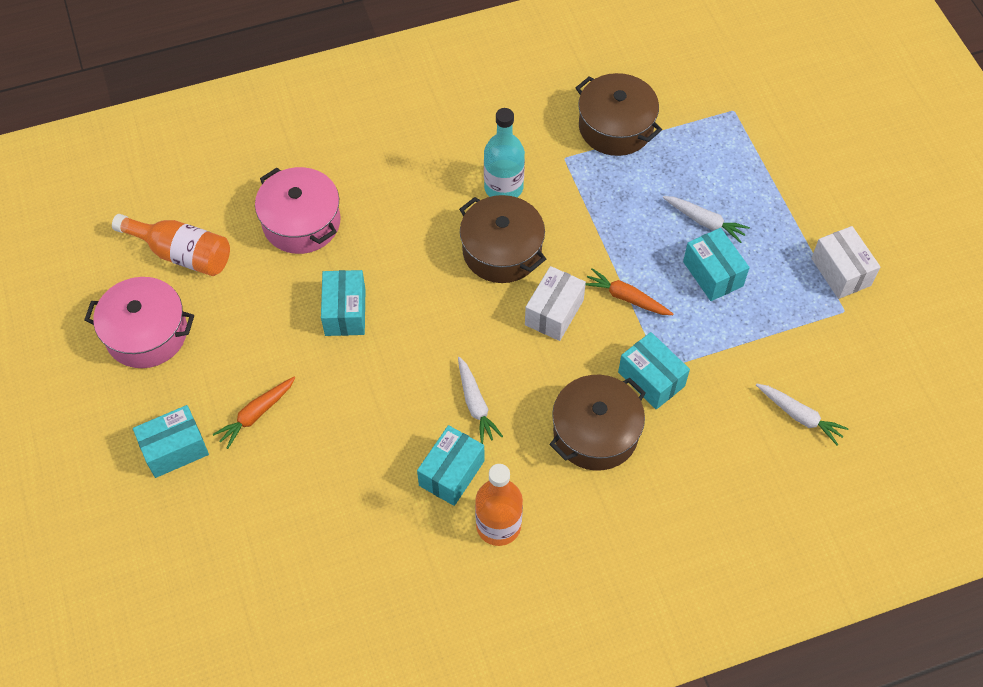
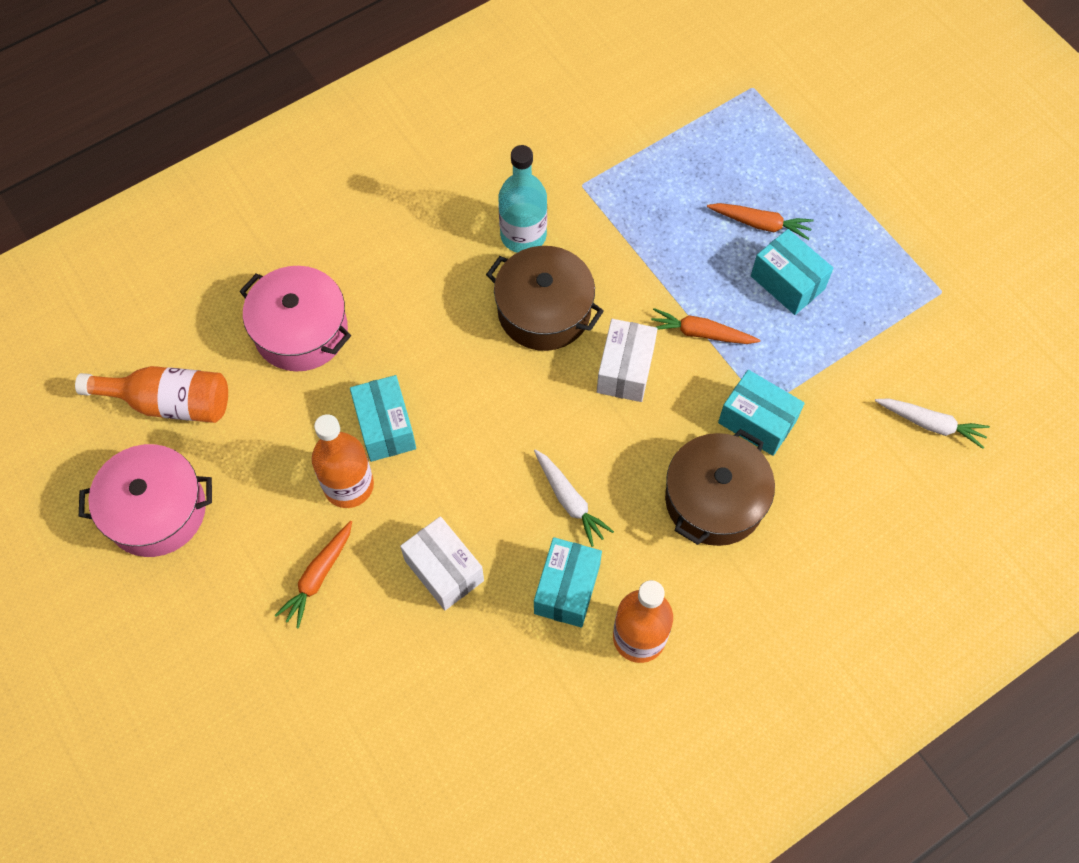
camera: 15 degrees left, 5 degrees up
turquoise box [133,405,209,478] -> none
brown pot [576,73,662,156] -> none
white carrot [663,196,750,243] -> orange carrot [707,203,814,240]
white box [811,226,880,299] -> white box moved to [400,516,484,610]
none -> orange bottle [312,414,374,508]

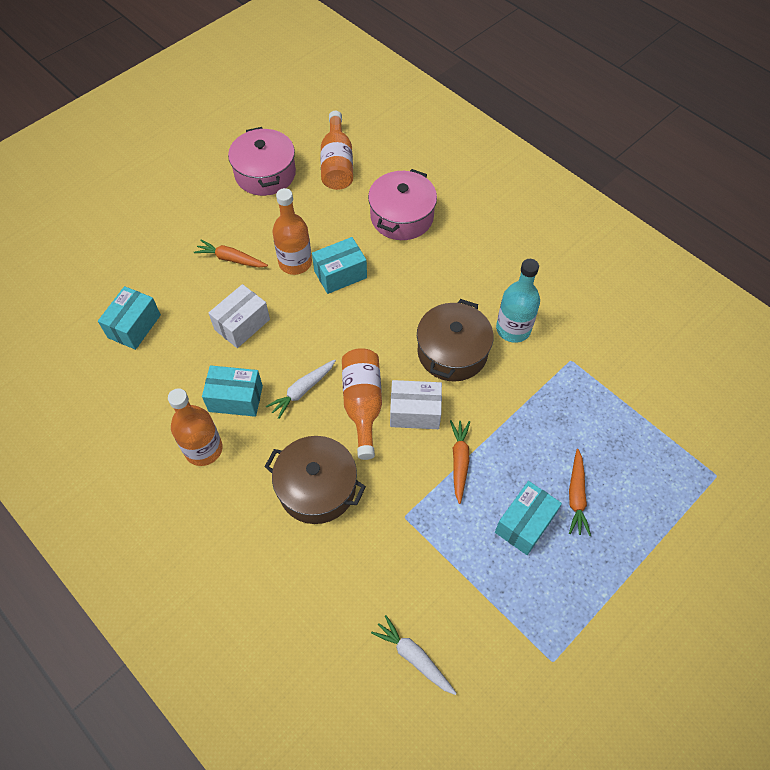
camera: 80 degrees right, 5 degrees down
turquoise box [718,370,805,456] -> turquoise box moved to [98,286,161,350]
white carrot [875,399,990,449] -> white carrot turned 120 degrees clockwise [371,615,457,695]
none -> orange bottle [342,348,382,460]

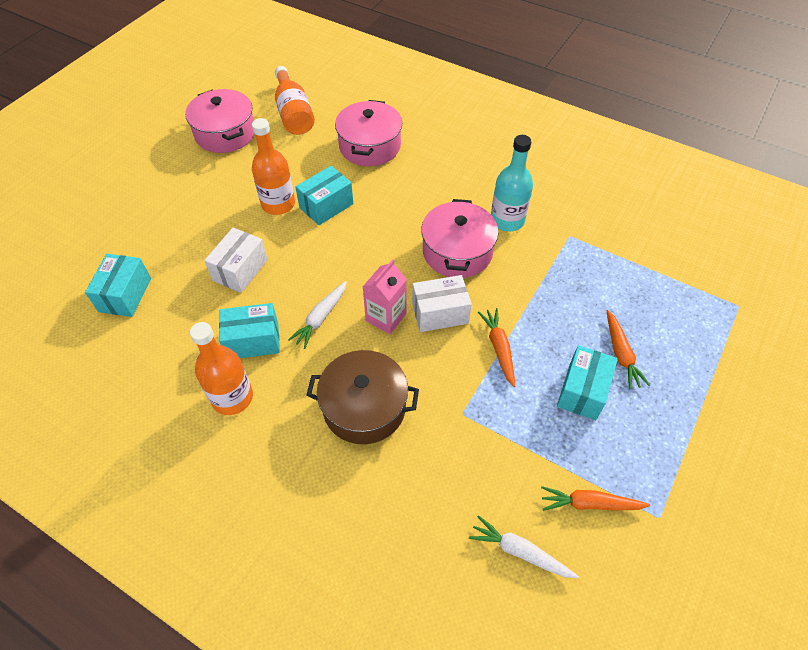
camera: 15 degrees left, 5 degrees down
orange carrot [194,240,268,267] -> orange carrot moved to [541,486,650,511]
orange bottle [342,348,382,460] -> pink carton [363,259,407,334]
brown pot [417,299,494,381] -> pink pot [421,199,499,278]

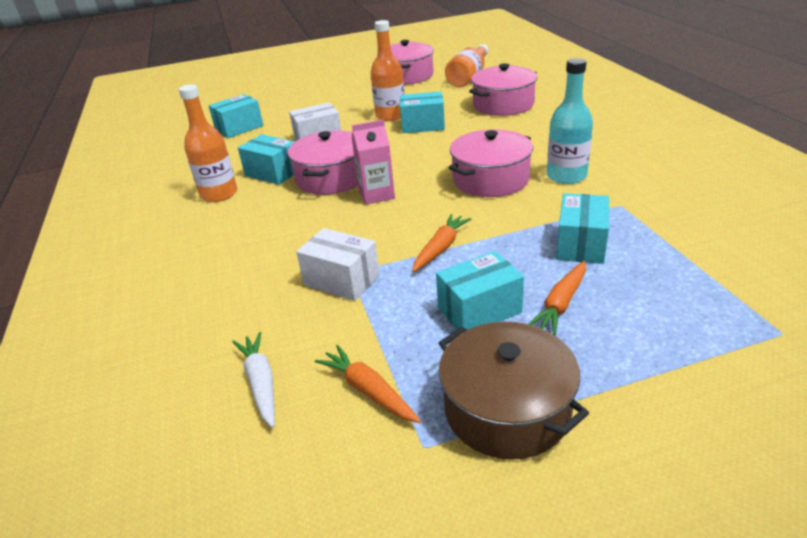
camera: 45 degrees right, 20 degrees down
white carrot [288,281,347,349] -> pink pot [288,130,358,195]
brown pot [307,350,419,444] -> brown pot moved to [439,322,589,460]
white box [412,275,472,332] -> white box moved to [296,228,380,301]
none -> turquoise box [556,193,609,264]

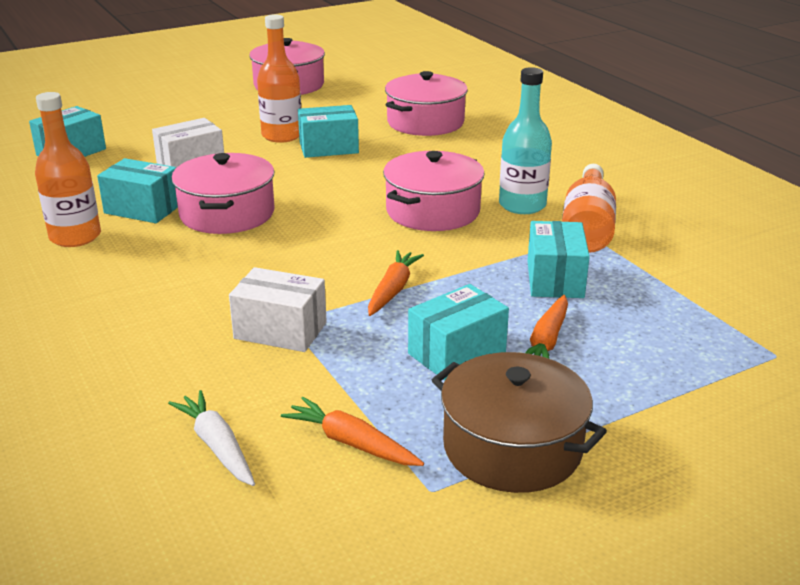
camera: 15 degrees left, 5 degrees down
pink carton [352,119,395,205] -> none
orange bottle [445,44,489,87] -> orange bottle moved to [562,164,616,253]

